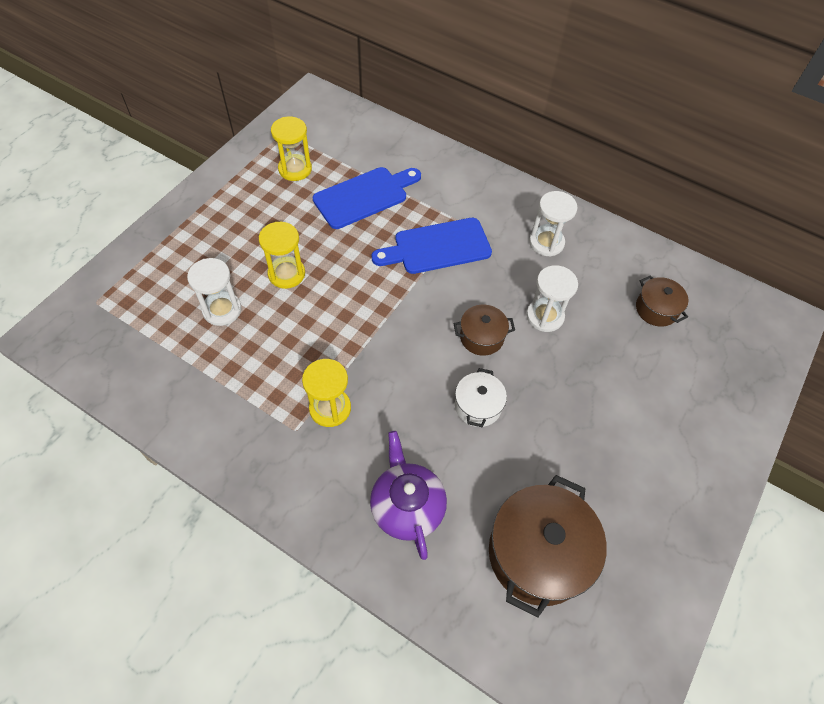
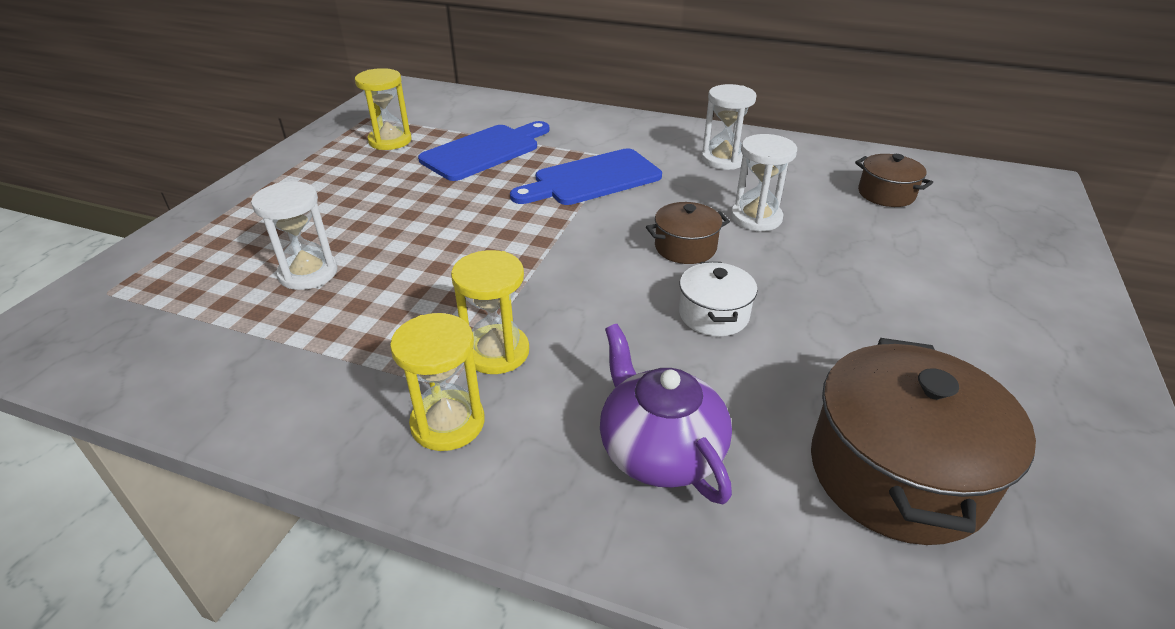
camera: 10 degrees left, 20 degrees down
yellow hourglass [259,222,305,289] -> yellow hourglass moved to [390,313,485,451]

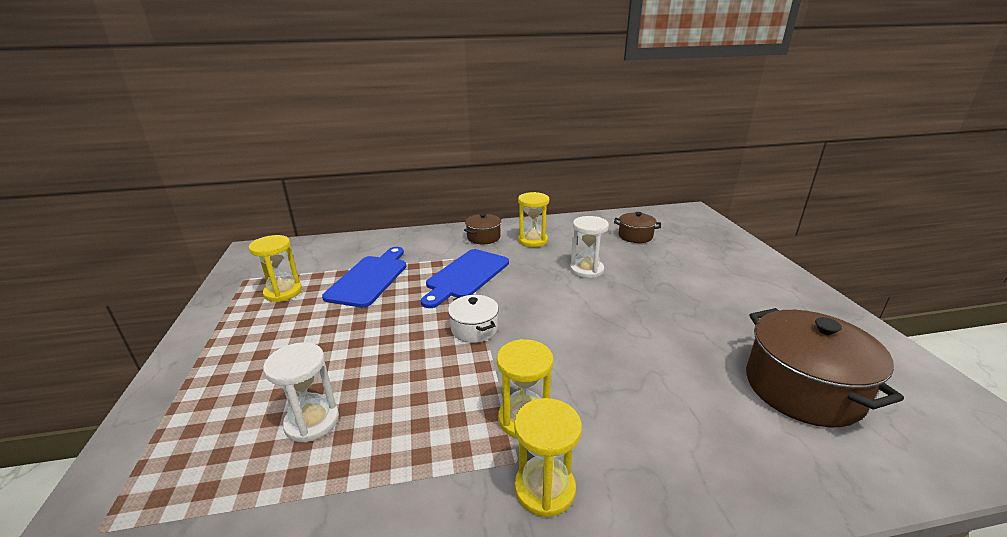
camera: 30 degrees left, 10 degrees down
purple teapot [600,324,732,505] -> none
brown pot [646,202,730,264] -> brown pot moved to [464,213,502,244]
white pot [679,262,758,336] -> white pot moved to [448,295,499,343]
white hourglass [701,84,757,170] -> yellow hourglass [518,192,549,247]

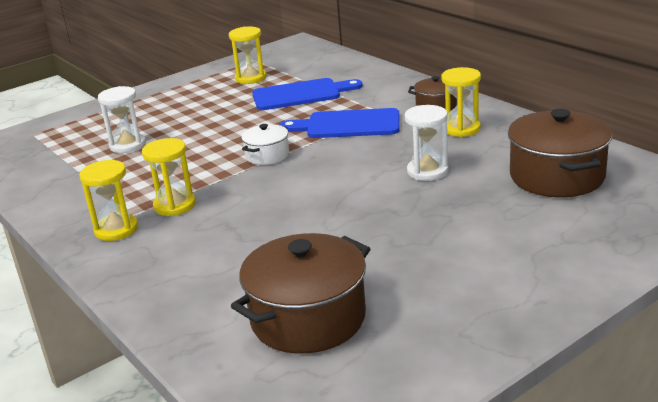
camera: 65 degrees right, 0 degrees up
brown pot [614,212,661,243] -> brown pot [508,109,613,198], size x1.90

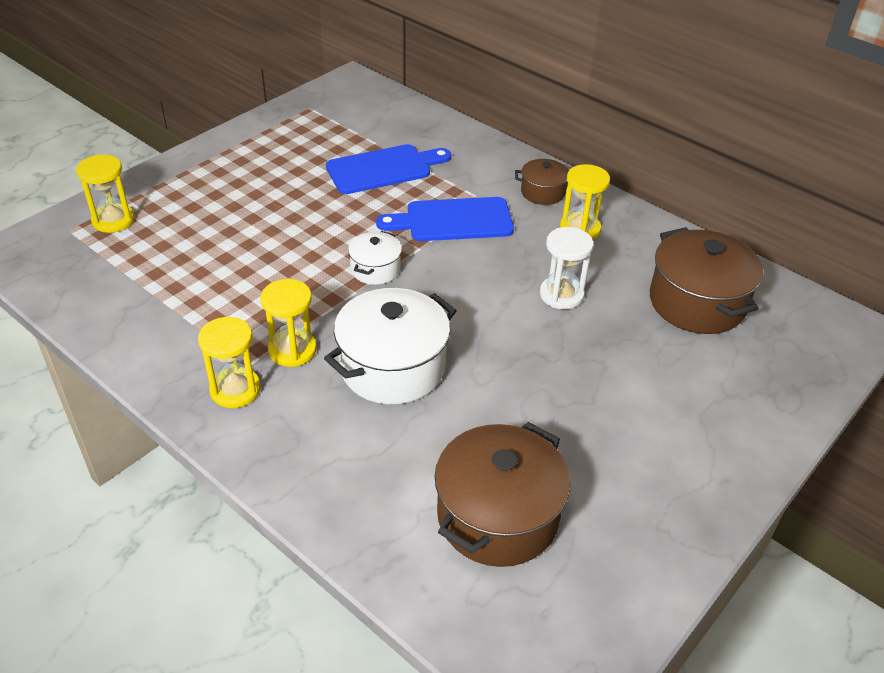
camera: 15 degrees left, 15 degrees up
white hourglass [98,86,146,153] -> none
yellow hourglass [229,27,266,84] -> yellow hourglass moved to [76,155,135,233]
none -> white pot [324,288,457,404]

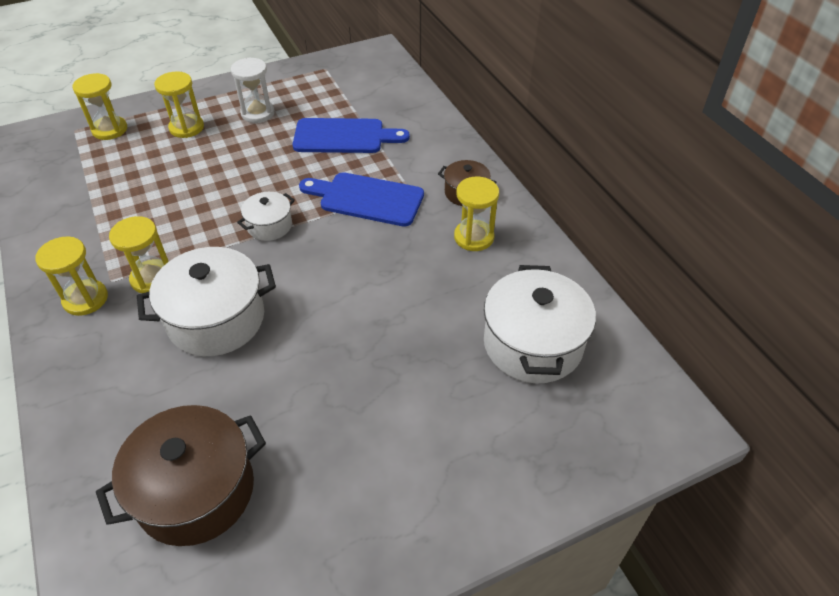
camera: 25 degrees right, 5 degrees up
white hourglass [540,227,594,309] -> white hourglass moved to [231,57,275,123]
brown pot [650,227,763,334] -> white pot [484,265,596,383]
none -> yellow hourglass [154,71,204,138]

